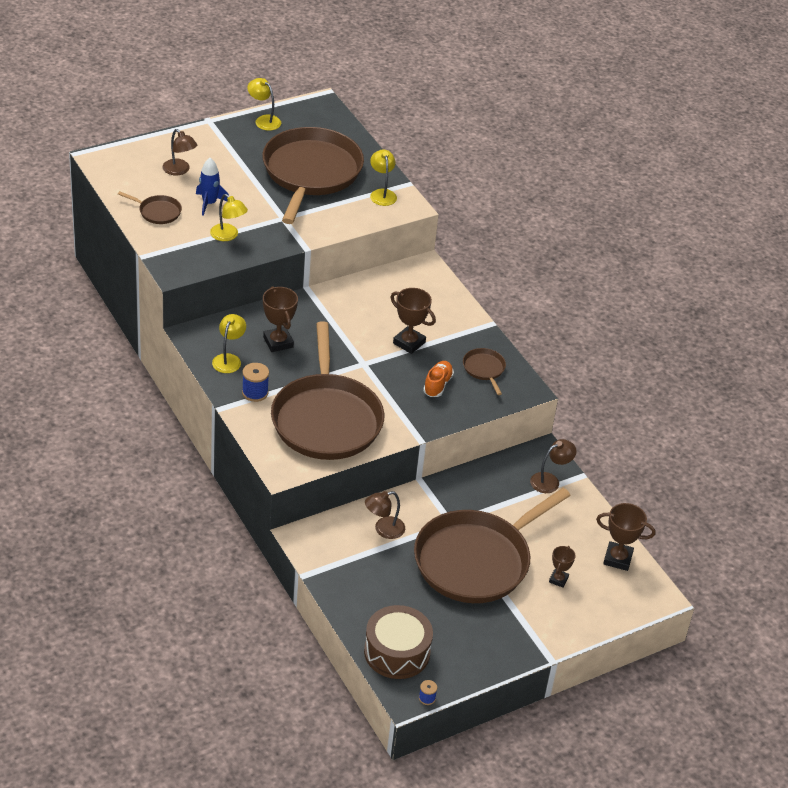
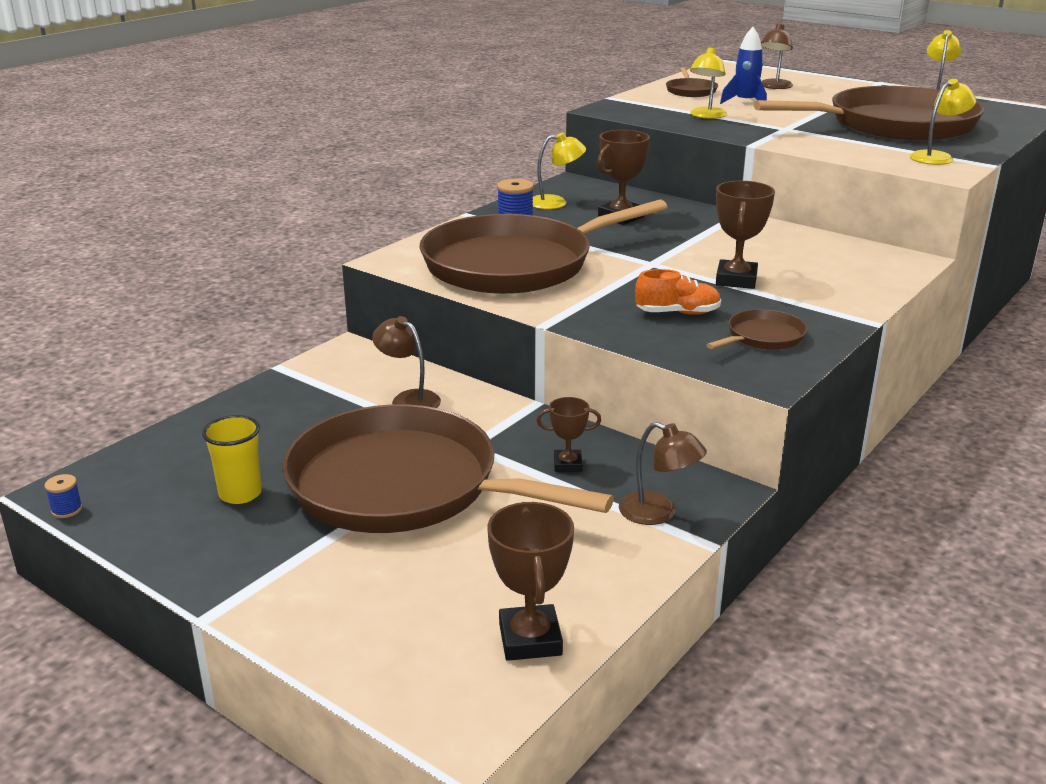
camera: 70 degrees right, 15 degrees down
brown drum [364,605,433,679] -> none
brown trophy [549,546,576,588] -> brown trophy moved to [537,397,601,472]
none -> yellow cup [202,415,262,504]

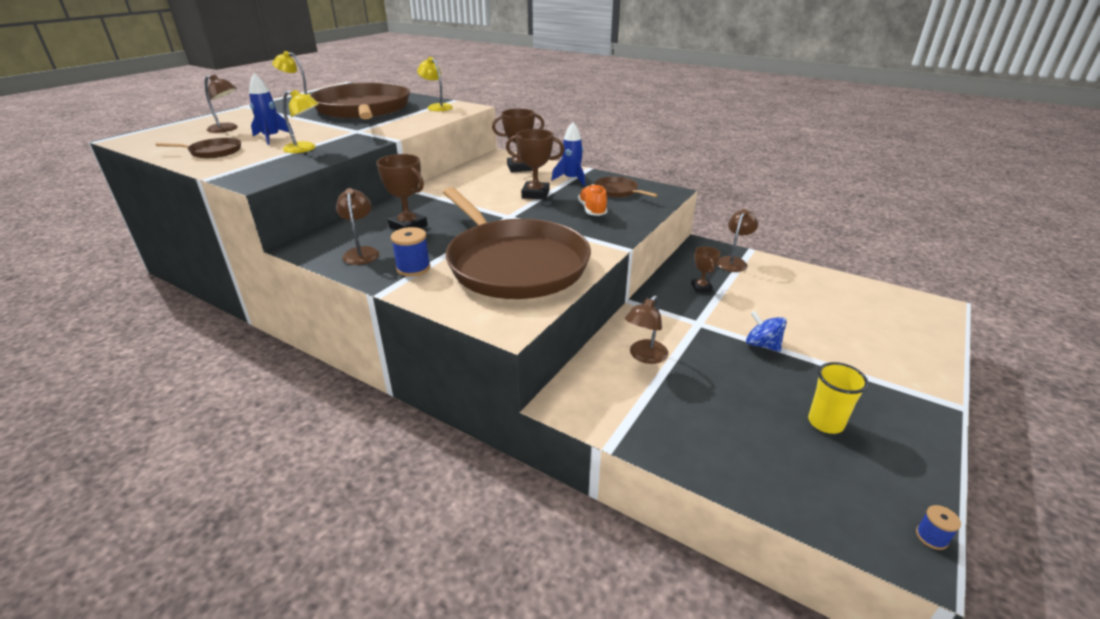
camera: 95 degrees left, 5 degrees up
brown pan [283,404,614,533] -> blue spinning top [746,311,787,352]
brown trophy [488,502,574,661] -> brown trophy moved to [492,109,545,172]
yellow lamp [532,132,586,209] -> brown lamp [336,188,380,265]
none -> blue rocket [551,122,585,186]

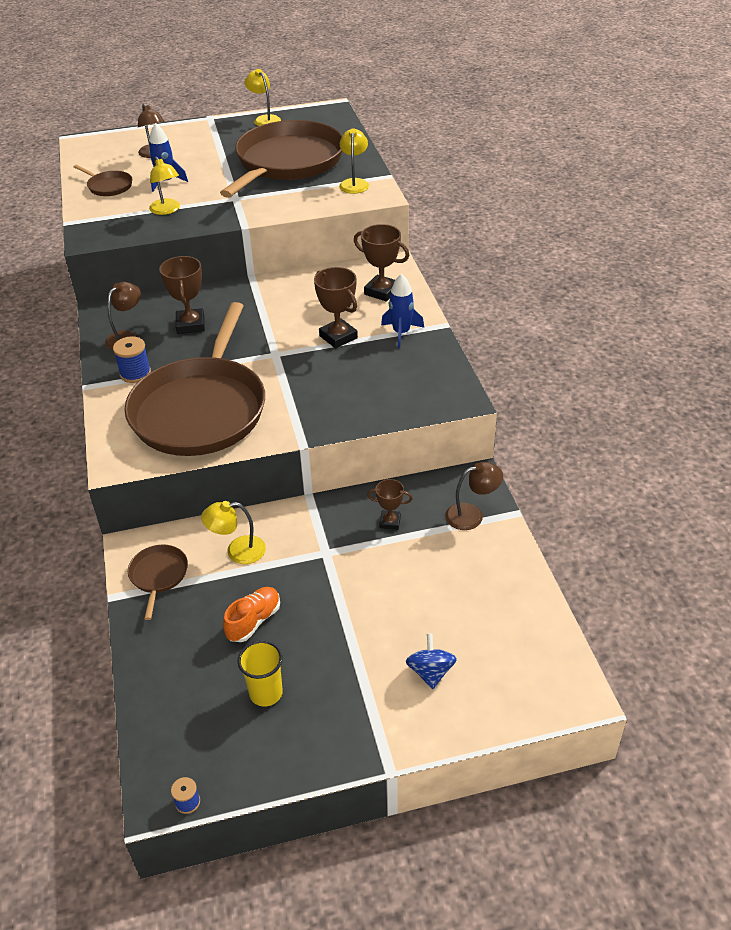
camera: 45 degrees right, 10 degrees up
orange shoe [578,184,608,216] -> orange shoe moved to [223,587,280,642]
brown pan [594,176,658,197] -> brown pan moved to [128,545,188,620]
brown lamp [625,295,668,364] -> yellow lamp [201,501,266,564]
brown trophy [691,246,720,292] -> brown trophy turned 60 degrees clockwise [367,479,413,530]
blue spinning top [746,311,787,352] -> blue spinning top moved to [406,633,457,689]

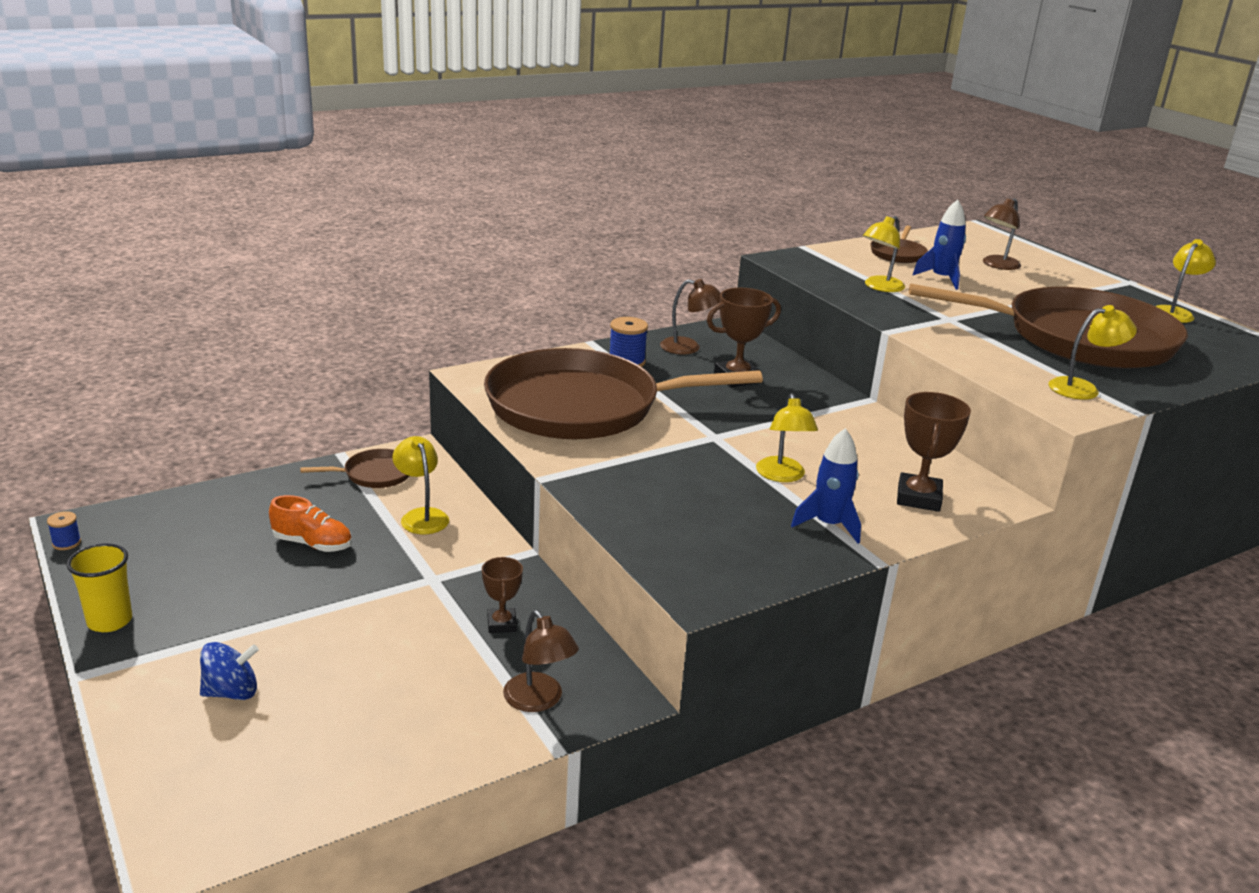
camera: 70 degrees right, 15 degrees down
yellow cup [238,640,283,707] -> yellow cup moved to [67,543,132,632]
brown trophy [314,267,358,349] -> yellow lamp [756,393,818,482]

